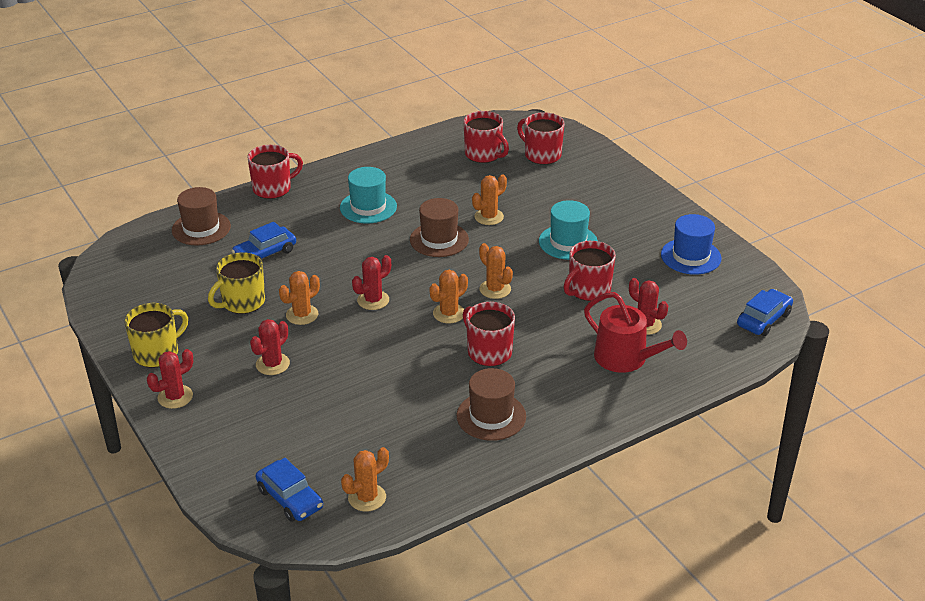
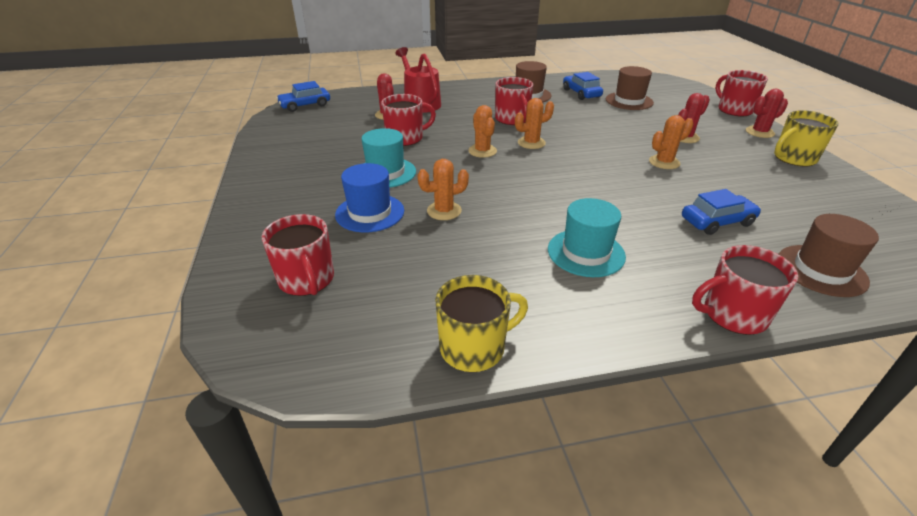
camera: 160 degrees left, 0 degrees up
yellow mug [208,252,265,314] -> yellow mug moved to [435,275,528,372]
blue car [256,458,323,522] -> blue car moved to [563,72,603,100]
orange cactus [341,447,389,512] -> none
red cactus [352,255,391,310] -> none
brown hat [410,198,469,257] -> brown hat moved to [606,66,654,110]
red mug [463,111,509,163] -> red mug moved to [715,70,768,117]
blue hat [661,214,722,275] -> blue hat moved to [335,163,404,232]

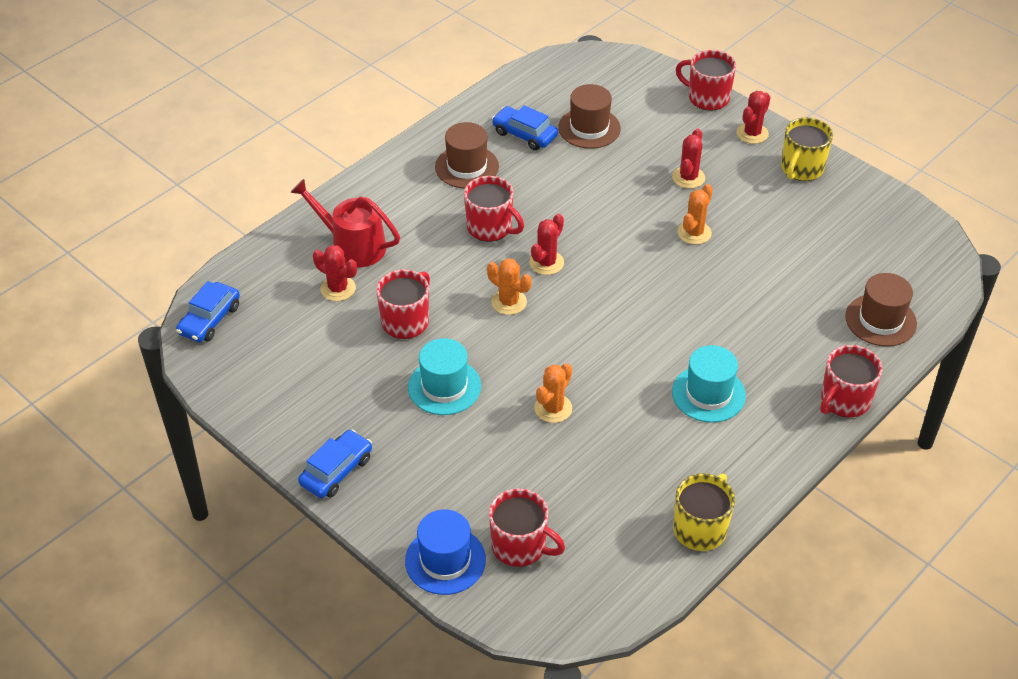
camera: 35 degrees left, 10 degrees up
blue hat [335,163,404,232] -> blue hat moved to [405,509,486,595]
orange cactus [515,98,554,149] -> red cactus [529,214,564,275]
blue car [682,189,761,235] -> blue car moved to [298,429,372,498]

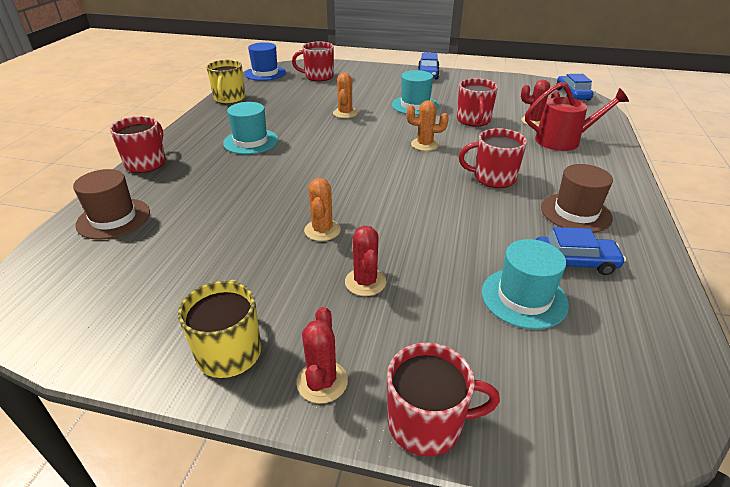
camera: 150 degrees right, 10 degrees down
blue hat [405,509,486,595] -> blue hat moved to [245,42,286,81]
red cactus [529,214,564,275] -> none
brown hat [558,84,621,149] -> turquoise hat [482,239,569,329]

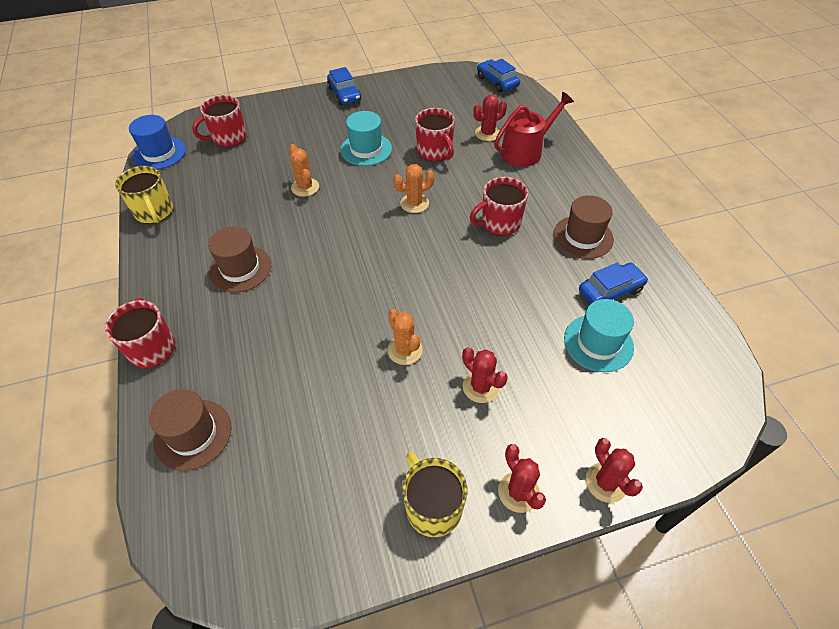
camera: 30 degrees left, 15 degrees up
turquoise hat [223,102,278,154] -> brown hat [208,227,271,292]
red mug [387,343,500,457] -> red cactus [586,438,643,503]

